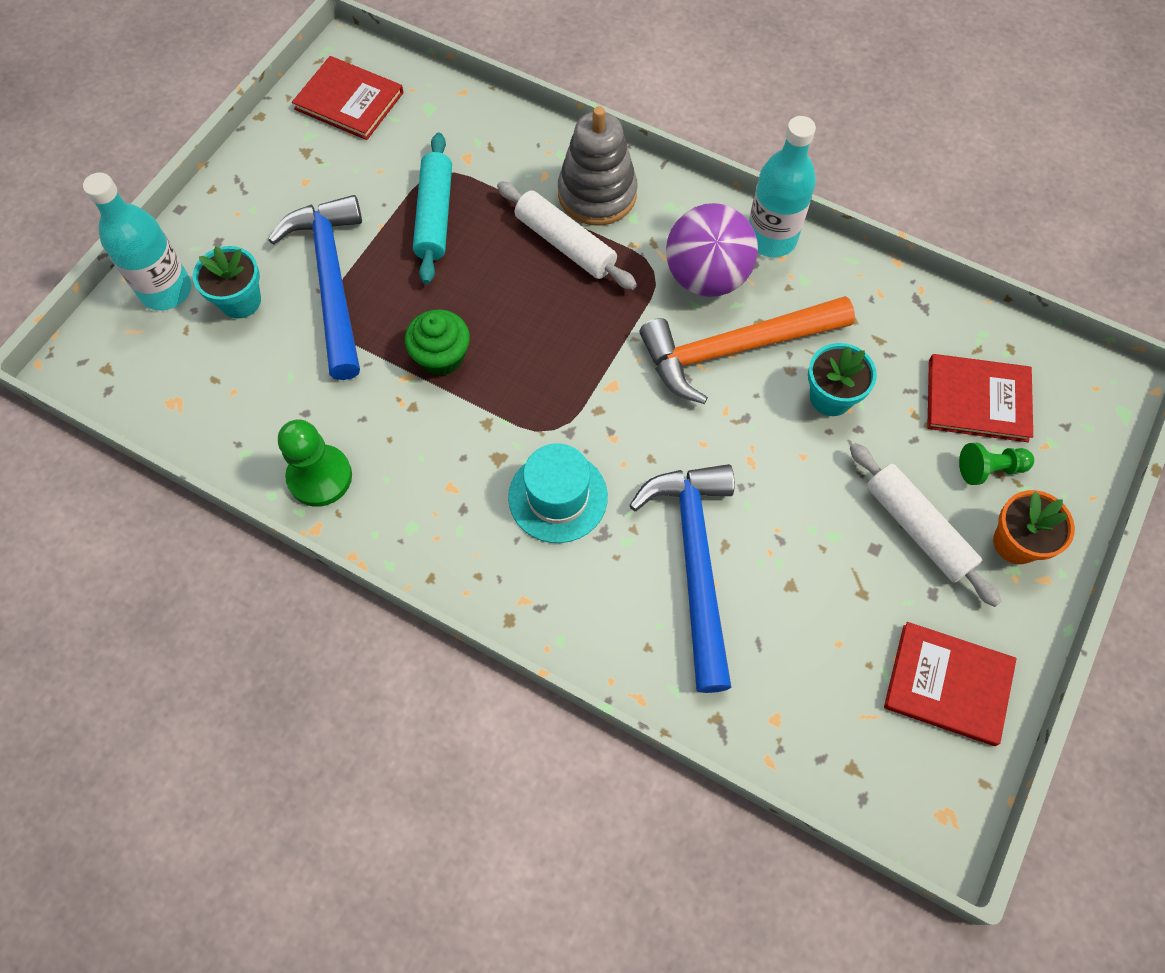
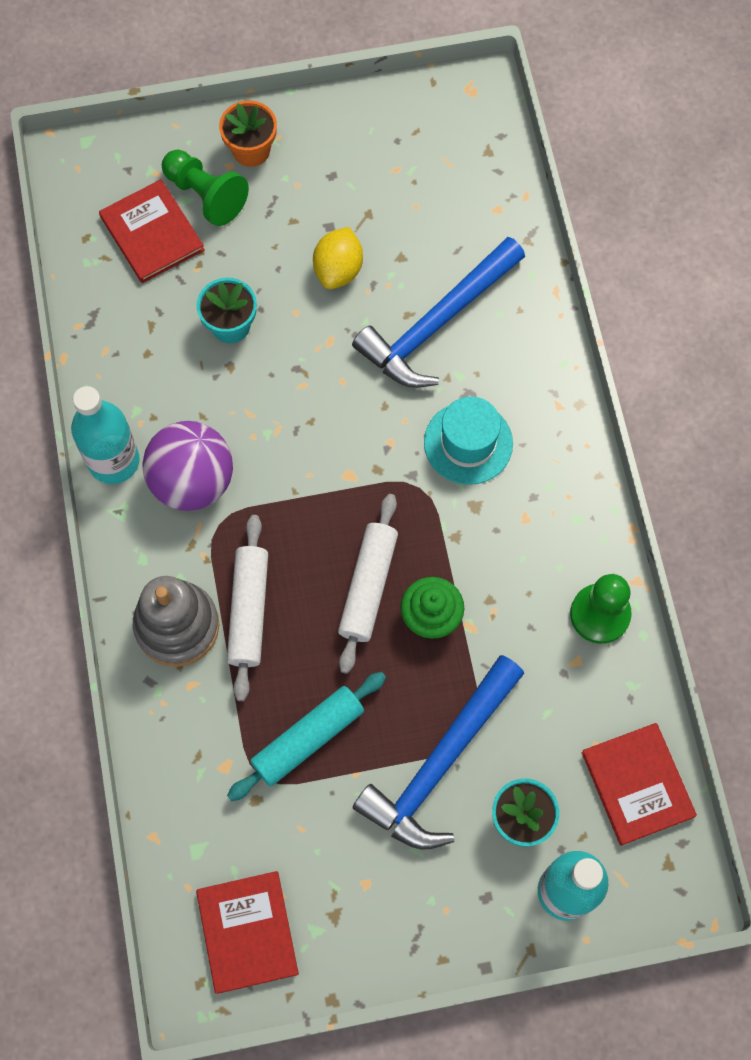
camera: 130 degrees left, 5 degrees up
orange hammer [640,296,855,404] -> none
white rolling pin [850,443,1002,607] -> white rolling pin moved to [338,494,398,674]
red book [884,622,1017,746] -> red book moved to [581,723,697,846]
green pawn [959,443,1034,485] -> green pawn [162,150,249,226], size x1.53
none -> yellow lemon [313,227,363,289]

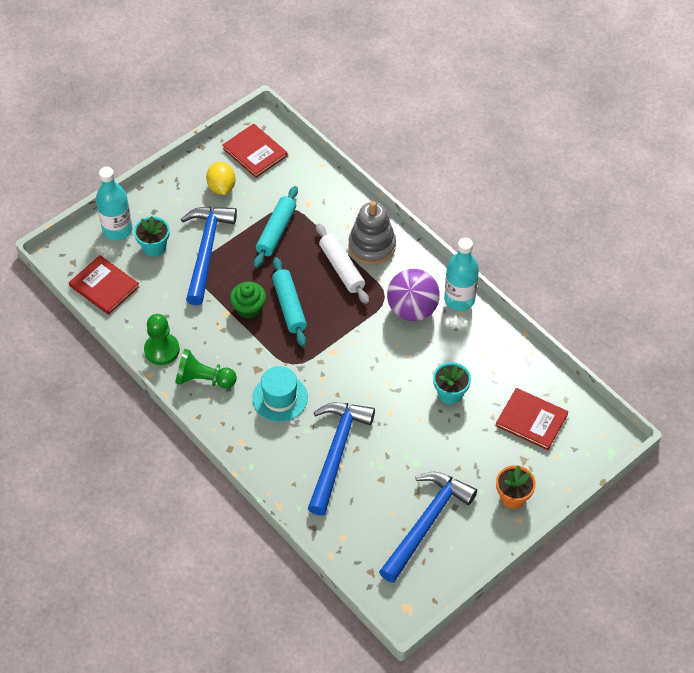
camera: 150 degrees right, 15 degrees down
green pawn [162,150,249,226] -> green pawn moved to [175,349,237,389]
yellow lemon [313,227,363,289] -> yellow lemon moved to [206,162,236,195]
white rolling pin [338,494,398,674] -> turquoise rolling pin [272,257,307,347]
none -> blue hammer [379,472,477,583]

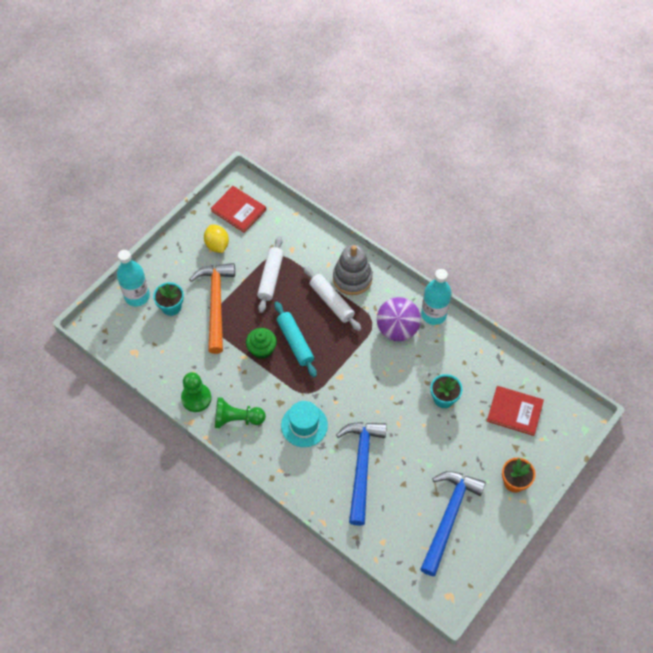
camera: 10 degrees left, 5 degrees up
red book [69,255,140,315] -> none
blue hammer [181,207,237,306] -> orange hammer [189,263,235,354]
turquoise rolling pin [254,186,298,268] -> white rolling pin [257,236,284,313]

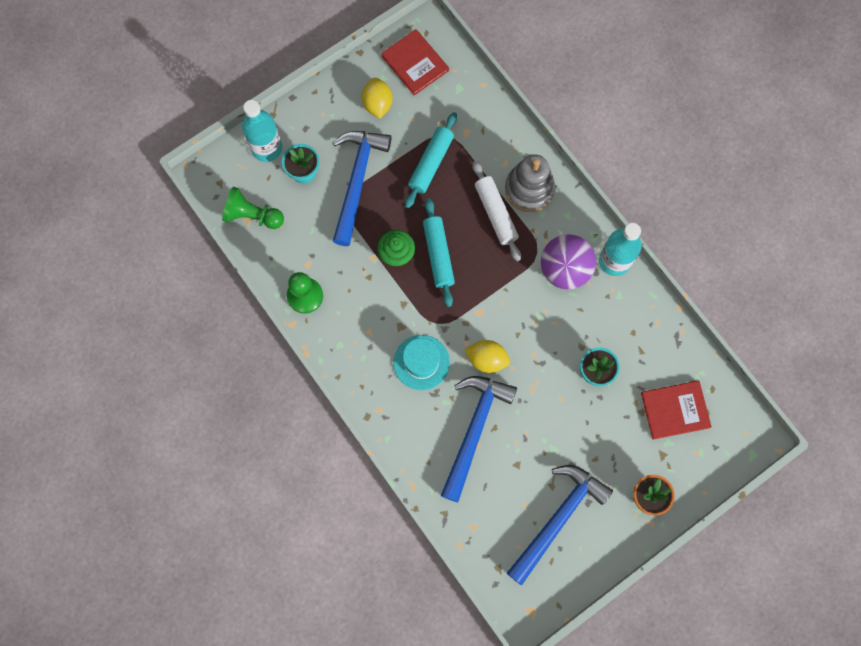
camera: 15 degrees right, 15 degrees up
orange hammer [189,263,235,354] -> blue hammer [333,131,391,246]
green pawn [215,397,266,428] -> green pawn moved to [222,187,284,229]
white rolling pin [257,236,284,313] -> turquoise rolling pin [405,112,457,208]
red book [487,386,544,436] -> red book turned 45 degrees counterclockwise [641,381,712,440]
none -> yellow lemon [464,340,510,373]

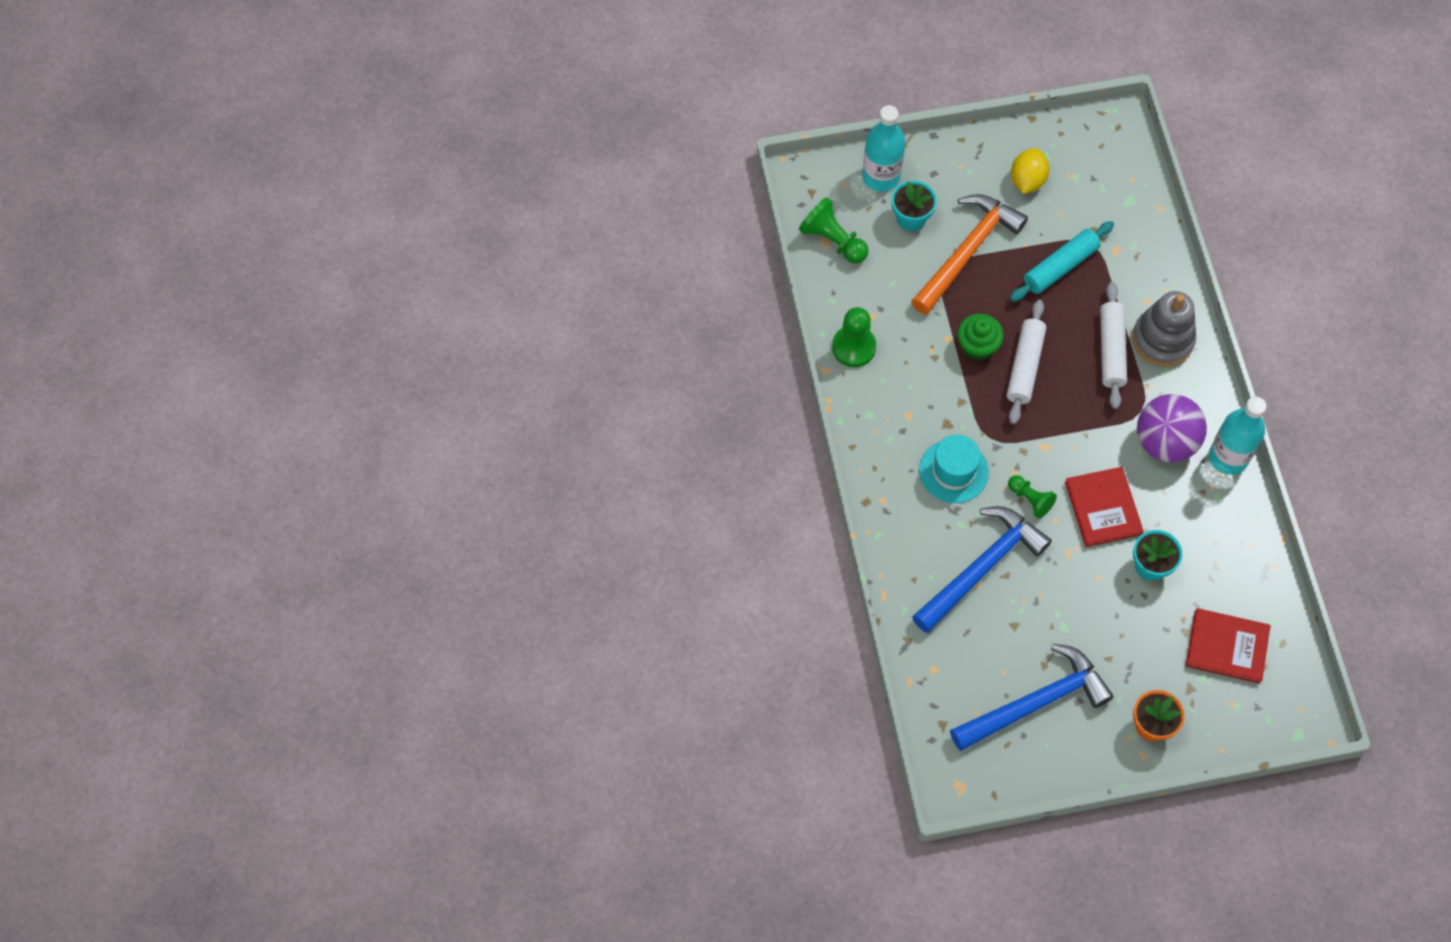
camera: 25 degrees right, 10 degrees down
blue hammer [333,131,391,246] -> orange hammer [911,194,1028,315]
red book [381,29,449,95] -> red book moved to [1065,467,1144,547]
turquoise rolling pin [423,198,455,307] -> white rolling pin [1007,300,1046,424]
yellow lemon [464,340,510,373] -> green pawn [1008,475,1057,518]

